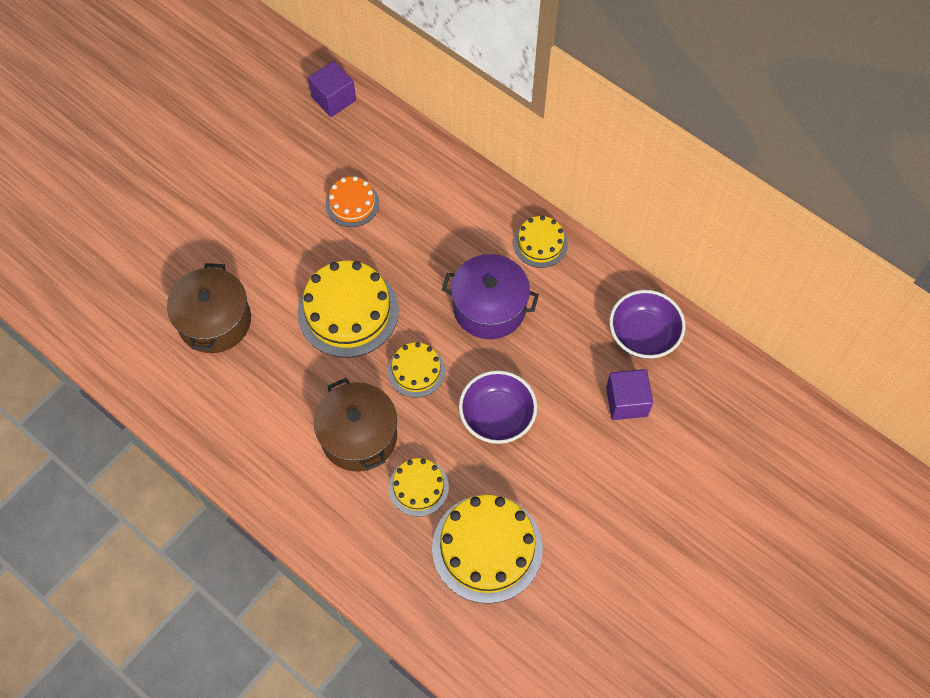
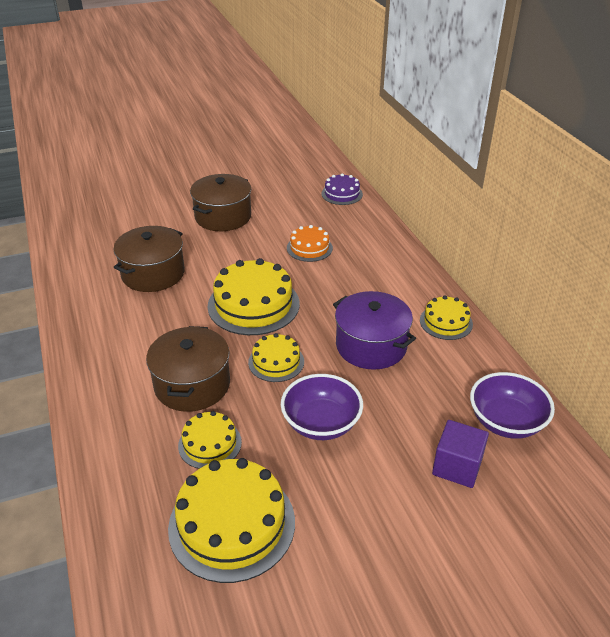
camera: 30 degrees right, 25 degrees down
purple cube [308,61,356,117] -> purple cake [321,173,363,205]
none -> brown pot [190,174,251,231]

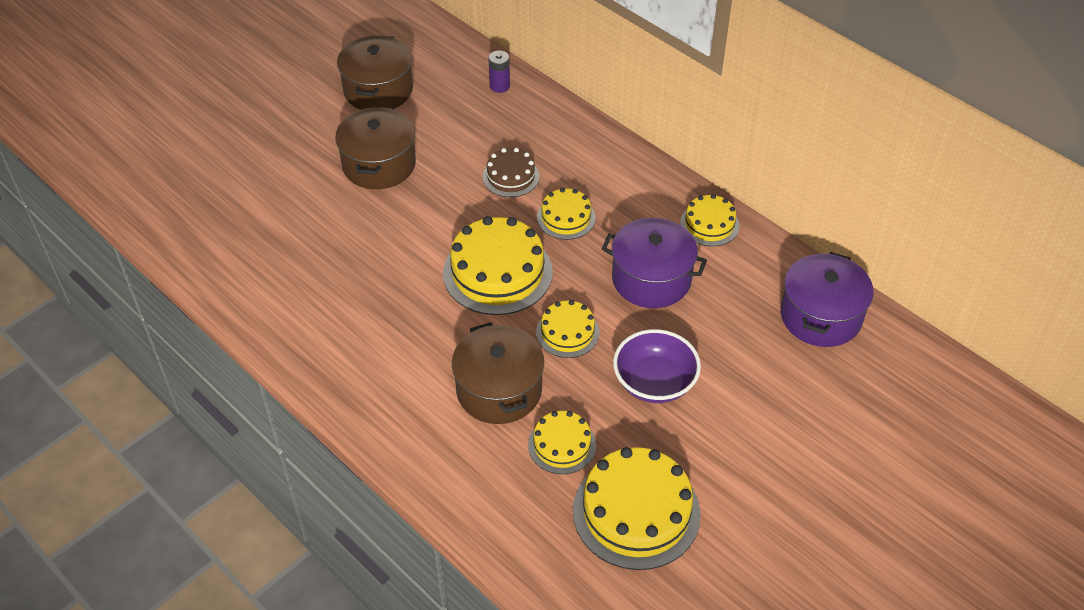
camera: 25 degrees left, 10 degrees up
brown pot [113,226,185,292] -> brown pot moved to [337,35,413,110]
orange cake [287,225,333,262] -> brown cake [483,148,539,197]
purple cake [321,173,363,205] -> purple battery [489,51,510,93]
purple cube [432,420,489,488] -> none
purple bowl [470,372,555,439] -> purple pot [780,252,874,347]
none -> yellow cake [537,188,596,240]

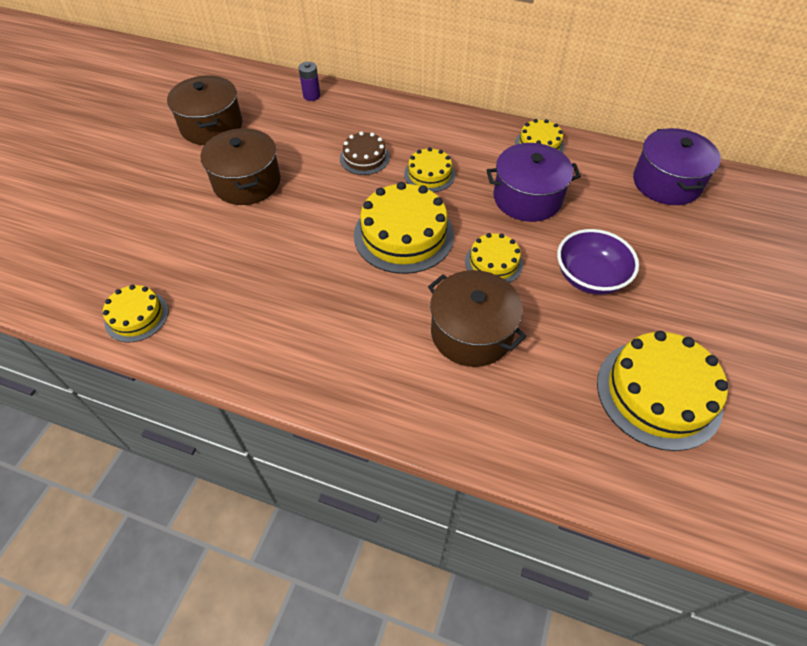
camera: 25 degrees left, 5 degrees up
yellow cake [528,411,596,474] -> yellow cake moved to [103,285,168,342]

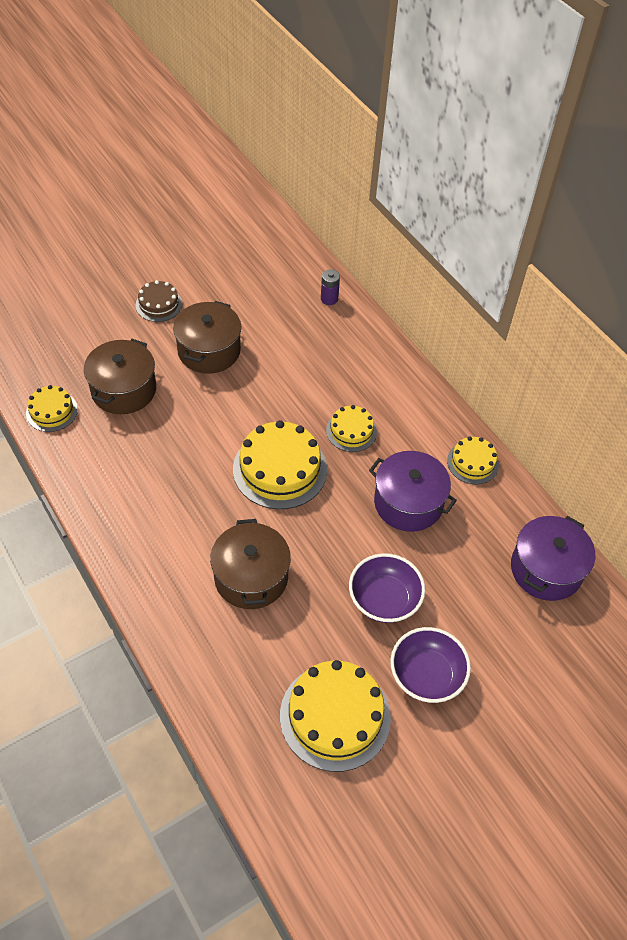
camera: 35 degrees right, 0 degrees up
brown pot [167,75,242,145] -> brown pot moved to [84,339,156,414]
brown cake [340,131,390,175] -> brown cake moved to [135,280,182,322]
yellow cake [465,233,523,283] -> none
none -> purple bowl [390,627,471,703]

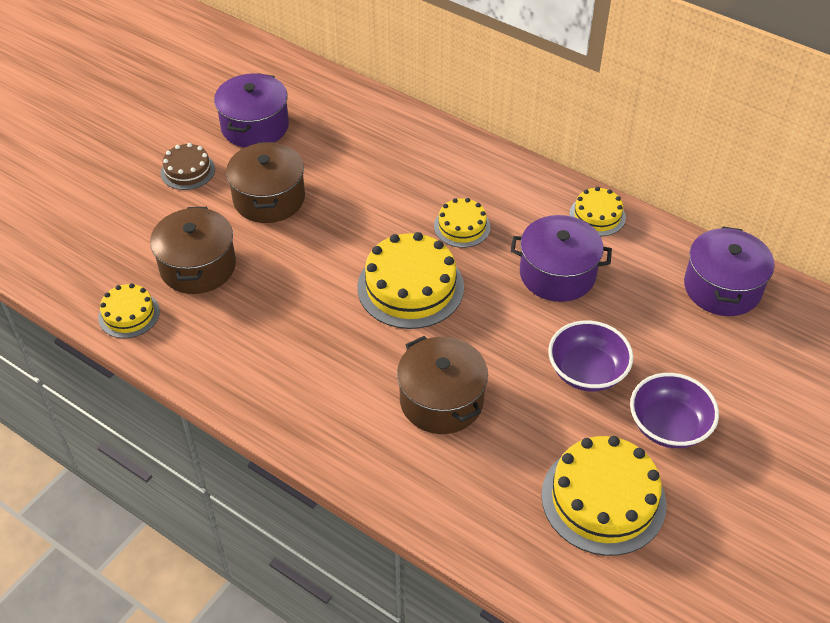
camera: 20 degrees left, 5 degrees down
purple battery [321,269,340,305] -> none
none -> purple pot [214,73,289,148]

